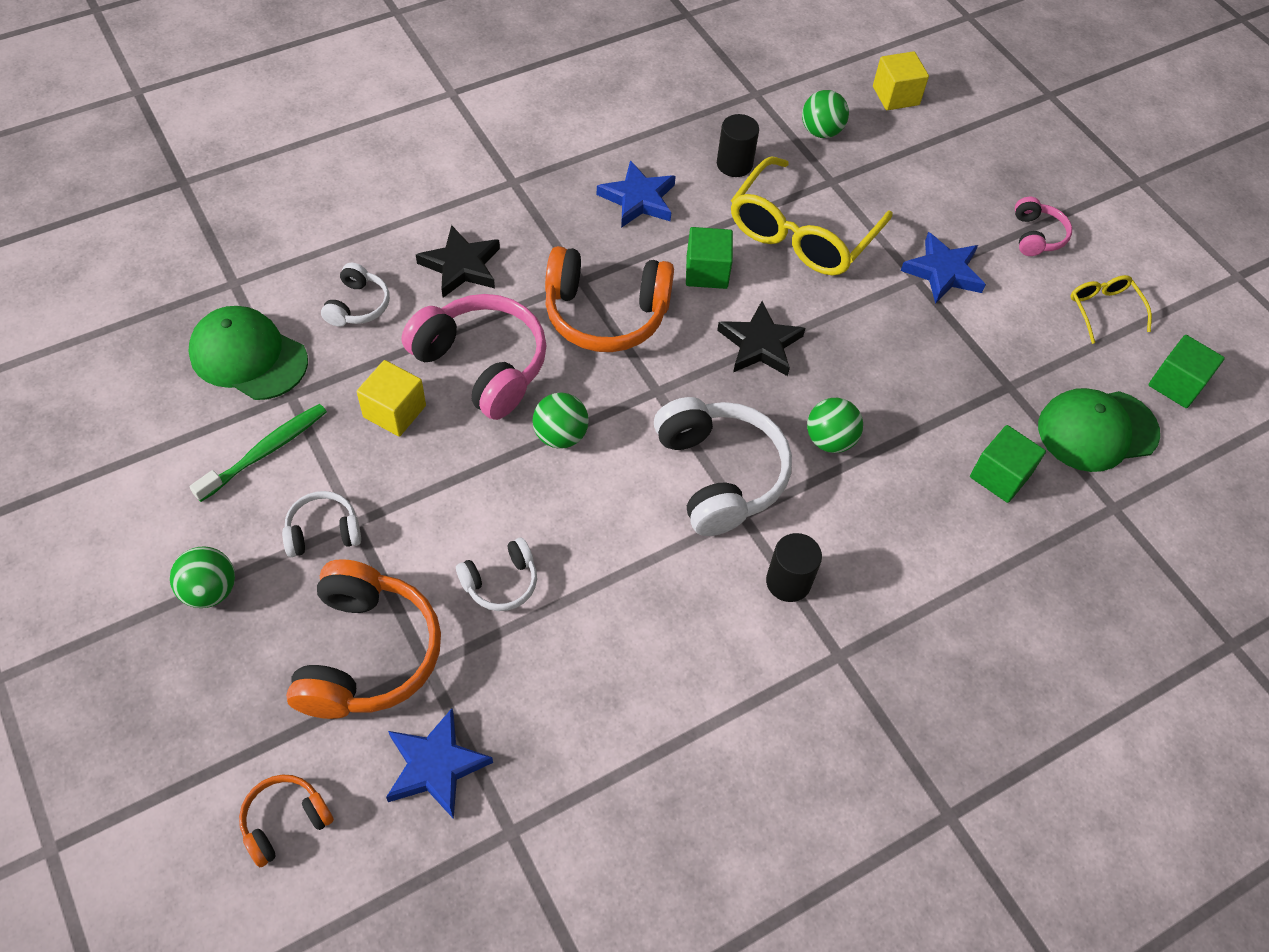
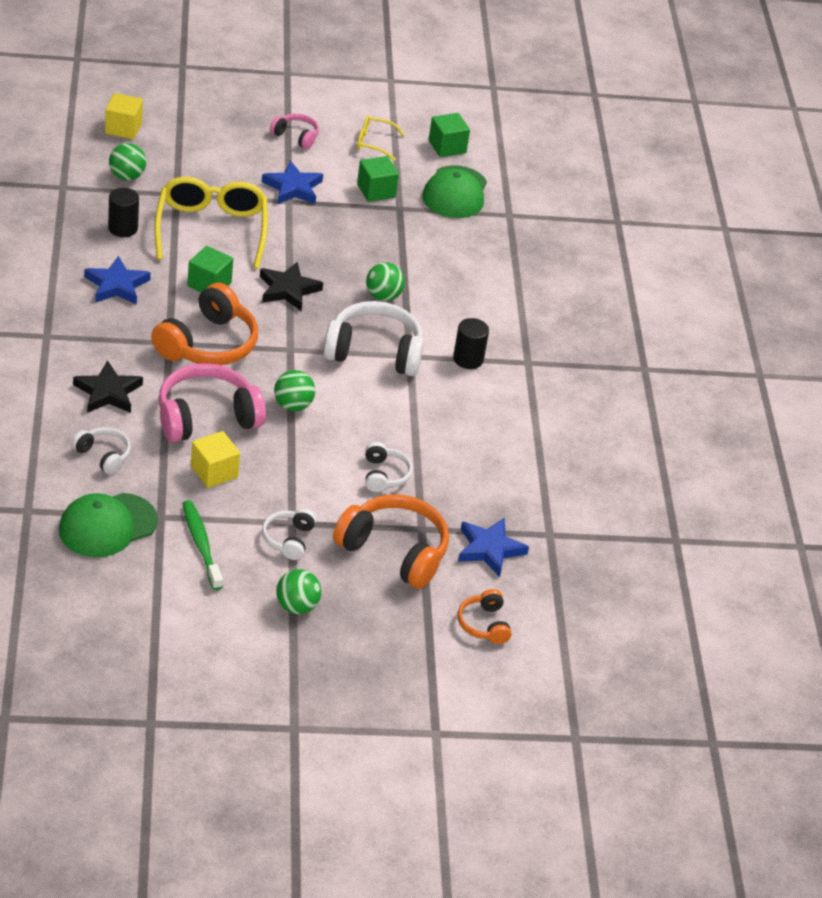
camera: 65 degrees left, 15 degrees down
yellow glasses [731,157,893,276] -> yellow glasses turned 150 degrees counterclockwise [154,177,268,269]
green cube [970,425,1046,503] -> green cube moved to [357,156,399,202]

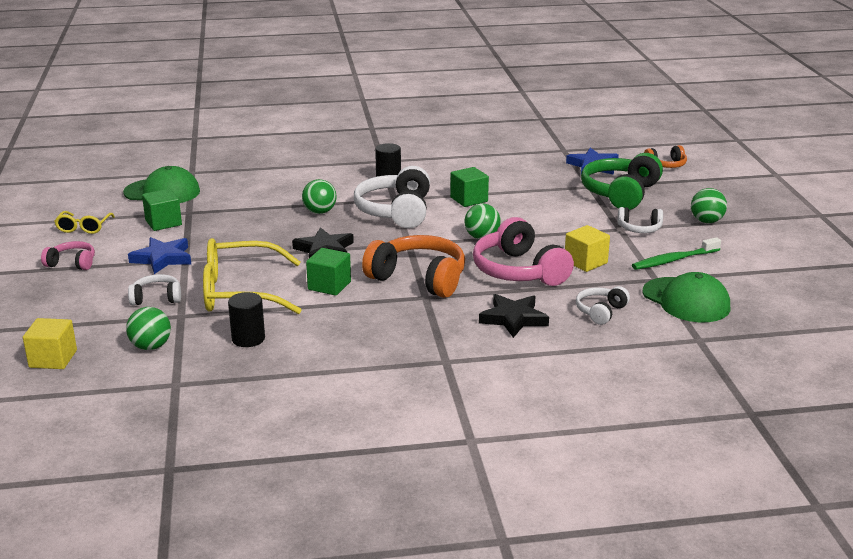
camera: 90 degrees left, 15 degrees down
blue star [84,256,151,305] -> none
pink headphones [270,114,319,149] -> pink headphones turned 75 degrees clockwise [41,241,95,270]
orange headphones [333,494,449,589] -> green headphones [581,153,663,210]
white headphones [365,442,412,492] -> white headphones moved to [128,274,181,306]
green cube [429,113,470,157] -> green cube moved to [450,167,489,207]

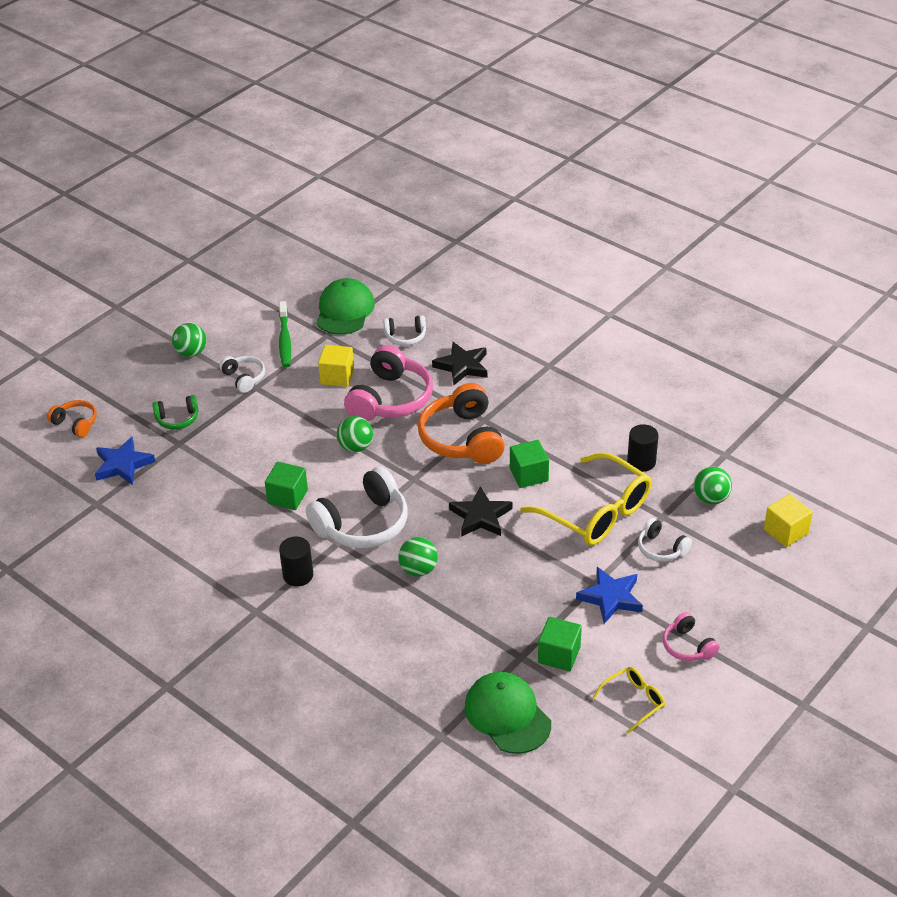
camera: 130 degrees left, 15 degrees up
green headphones [581,153,663,210] -> green headphones [152,395,199,430], size x0.52
green toothbrush [632,237,721,270] -> green toothbrush turned 60 degrees clockwise [279,301,291,367]

